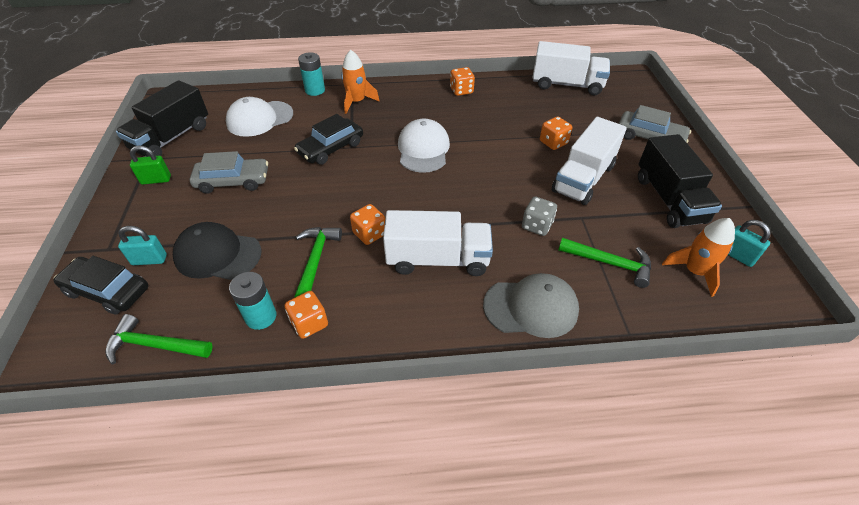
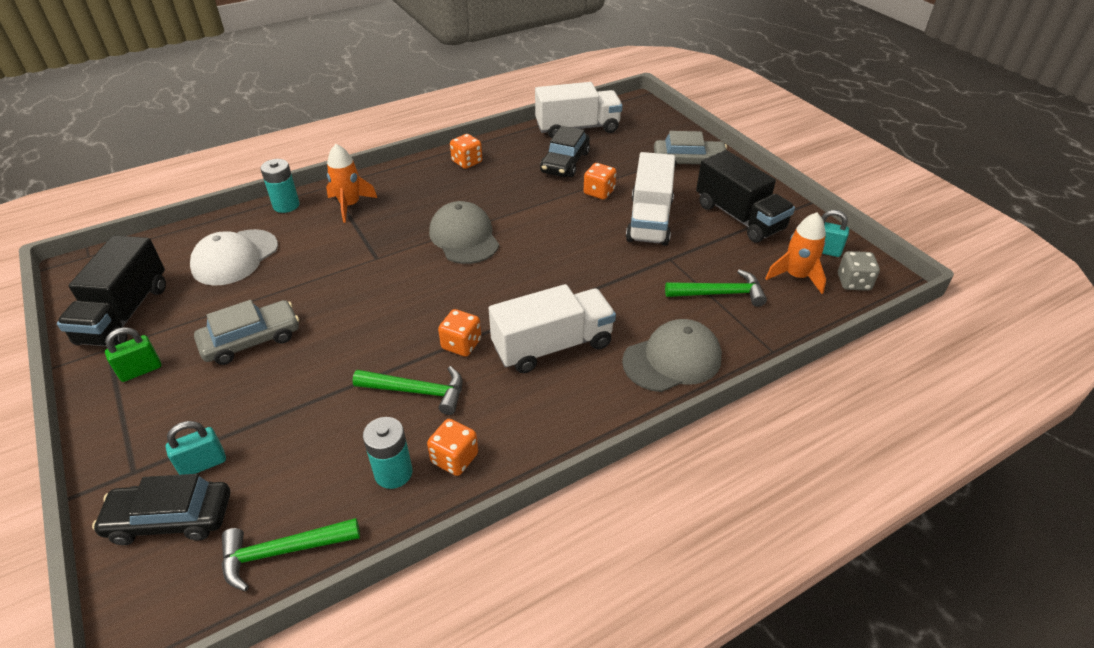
camera: 25 degrees left, 5 degrees down
black cap [173,222,262,280] -> none
black car [294,114,363,165] -> black car moved to [540,126,590,177]
green hammer [294,227,342,298] -> green hammer turned 120 degrees clockwise [353,366,463,415]
white cap [398,119,450,173] -> grey cap [429,201,499,264]
grey dice [522,197,557,236] -> grey dice moved to [838,251,880,291]

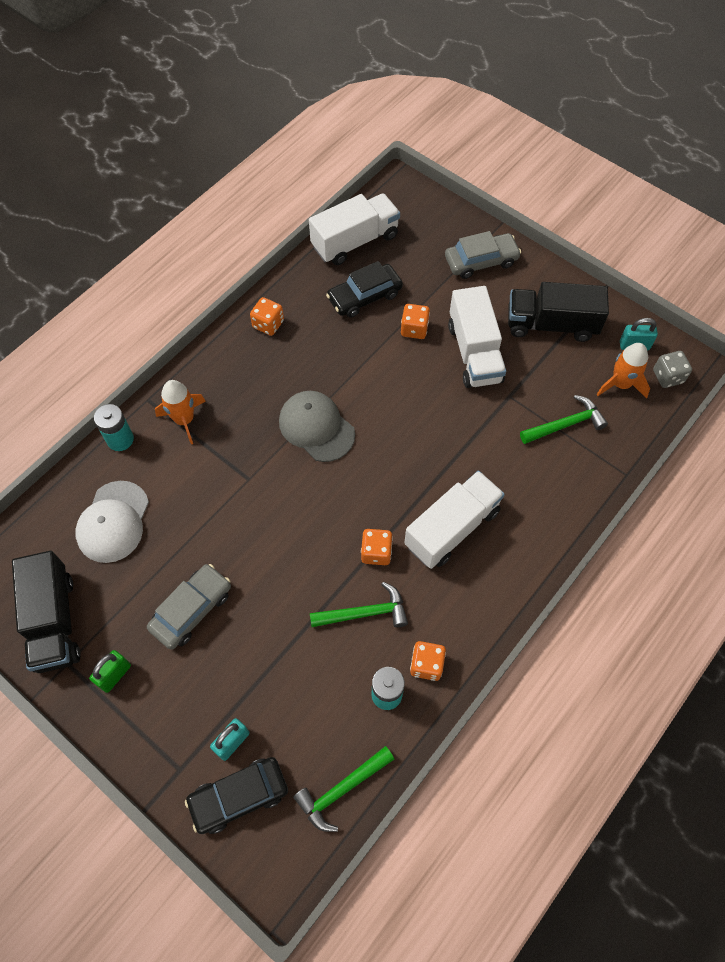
camera: 20 degrees left, 20 degrees up
black car [540,126,590,177] -> black car turned 60 degrees clockwise [326,261,403,318]
grey cap [622,319,722,392] -> none
black truck [696,150,795,243] -> black truck turned 150 degrees clockwise [508,282,609,342]

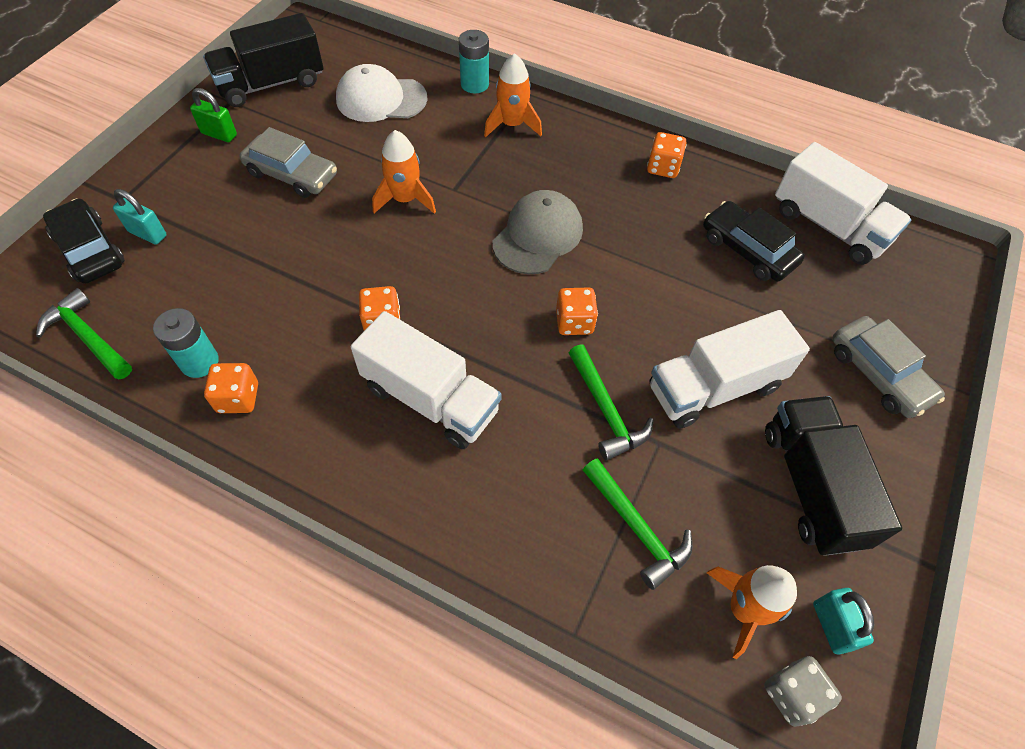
camera: 75 degrees right, 5 degrees down
green hammer [310,582,408,627] -> green hammer moved to [569,344,654,461]
orange dice [401,304,430,339] -> orange dice moved to [556,287,598,335]
none -> orange rocket [372,130,436,214]

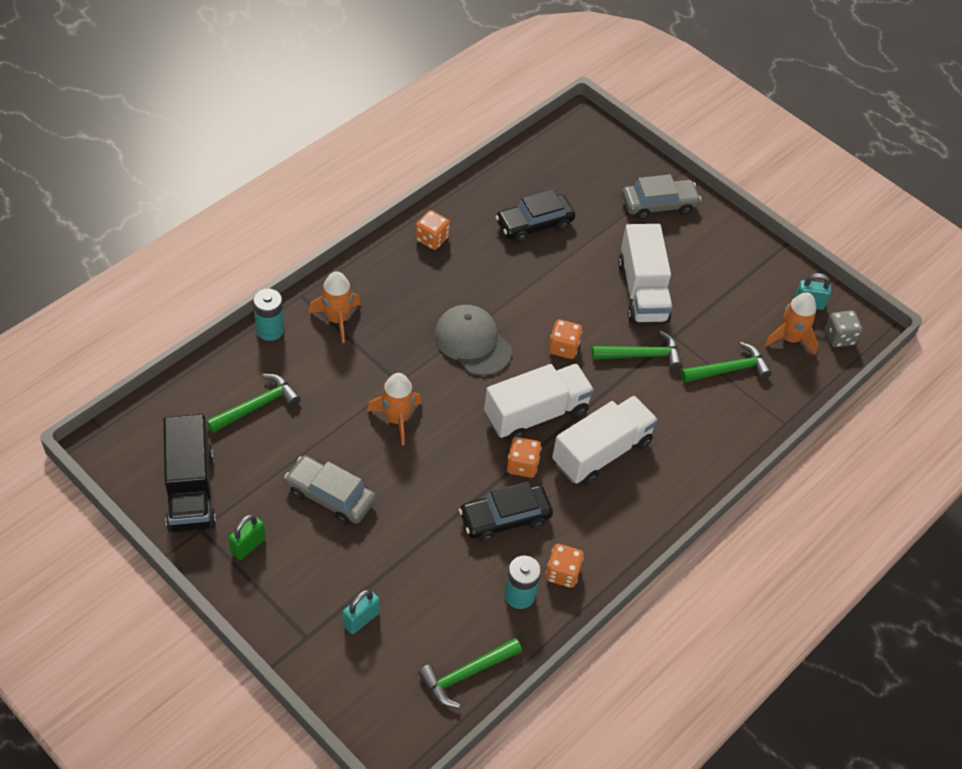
camera: 75 degrees left, 5 degrees down
black car [43,198,125,284] -> black car moved to [459,481,553,542]
grey car [239,127,337,198] -> grey car turned 105 degrees counterclockwise [284,455,376,525]
white cap [336,64,428,122] -> green hammer [206,374,300,433]
black truck [765,396,902,556] -> none
white truck [775,142,911,265] -> white truck moved to [484,364,594,442]

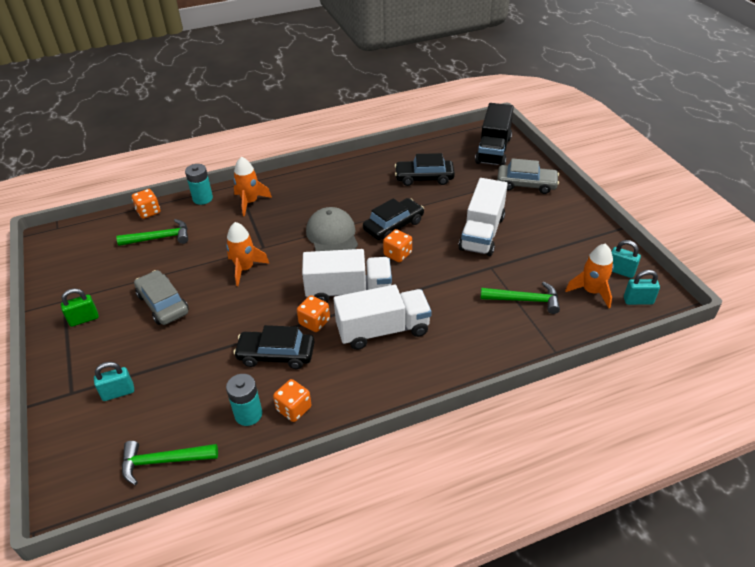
camera: 30 degrees right, 10 degrees down
black truck [163,414,216,532] -> black truck moved to [475,103,514,166]
orange dice [415,210,450,250] -> orange dice moved to [132,189,160,219]
green hammer [592,331,682,370] -> none
grey dice [825,310,862,347] -> turquoise padlock [624,270,660,305]
none -> black car [363,198,424,240]

